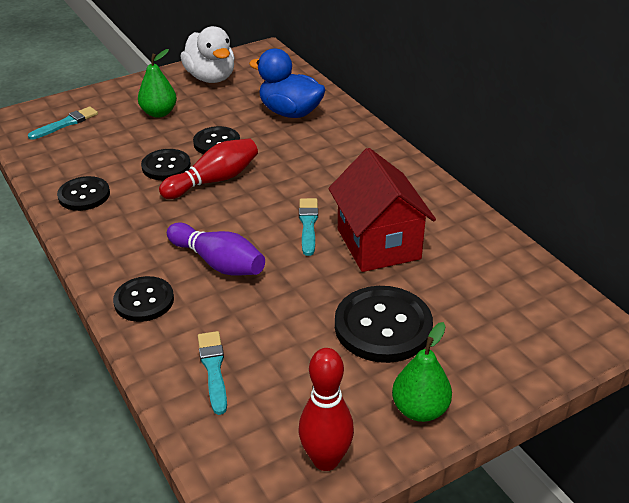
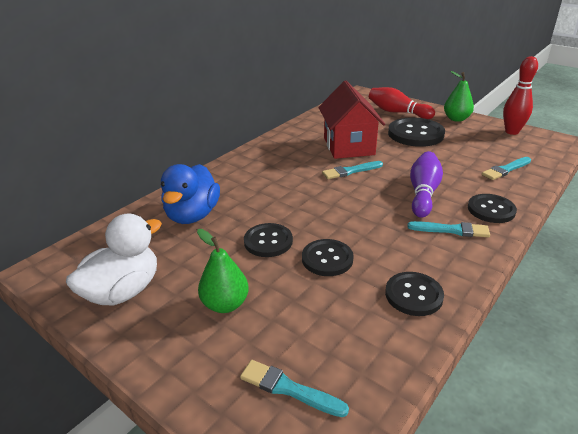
camera: 110 degrees left, 5 degrees down
red bowling pin [159,138,258,199] -> red bowling pin moved to [369,87,435,119]
red house [328,148,436,272] -> red house turned 60 degrees counterclockwise [319,81,385,159]
none -> turquoise brush [408,221,490,238]

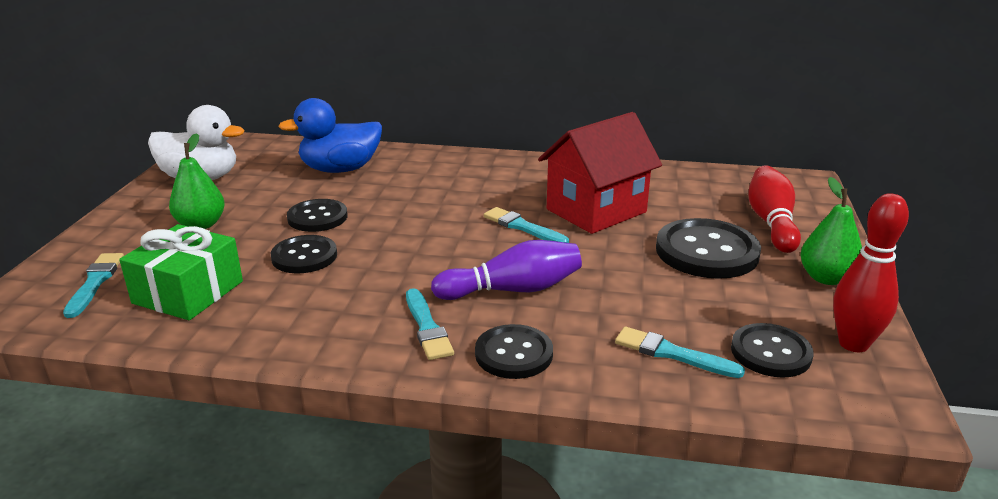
camera: 60 degrees right, 5 degrees down
black button [385,272,444,316] -> black button moved to [731,323,814,378]
none -> green gift [119,224,243,320]

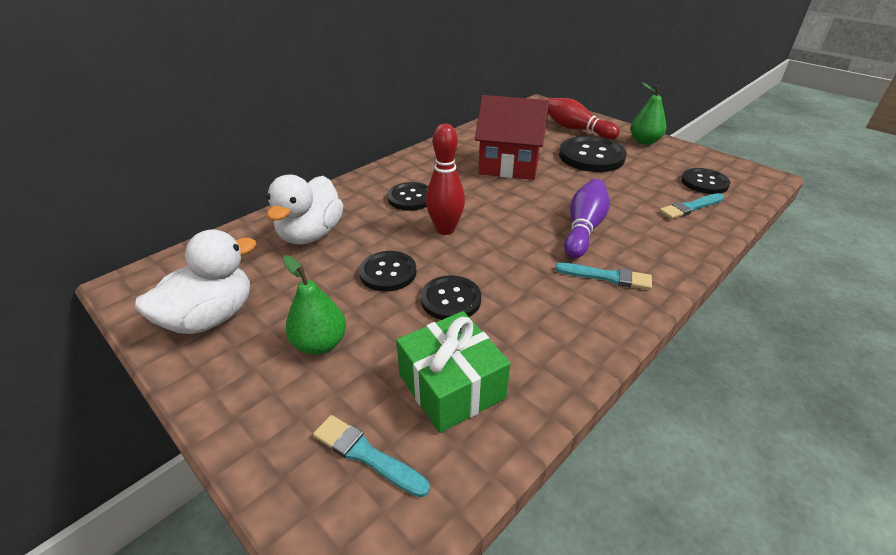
camera: 55 degrees left, 10 degrees up
blue duck [278,98,382,173] -> white duck [267,175,343,245]
black button [475,324,553,379] -> black button moved to [387,182,428,211]
turquoise brush [484,207,569,243] -> none
red house [538,112,662,234] -> red house turned 75 degrees counterclockwise [475,95,549,180]
red bowling pin [833,193,909,352] -> red bowling pin moved to [426,124,465,235]

